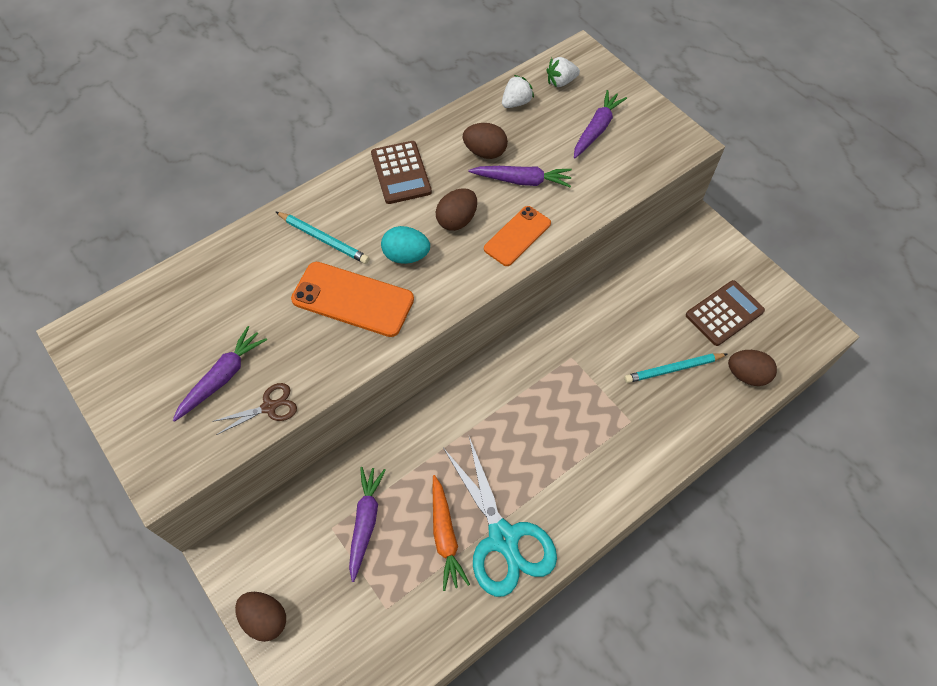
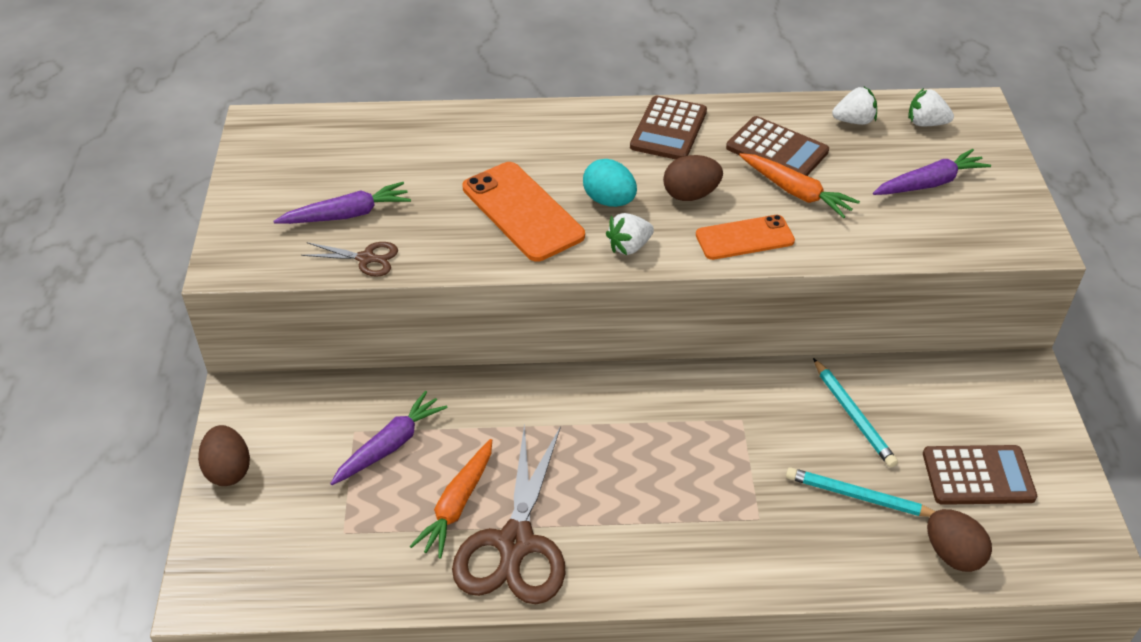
camera: 35 degrees right, 15 degrees down
turquoise pencil [276,212,370,264] -> turquoise pencil moved to [813,358,898,468]
turquoise scissors [443,437,557,597] -> brown scissors [452,423,565,604]
brown egg [463,123,508,159] -> brown calculator [726,116,829,176]
purple carrot [469,166,572,188] -> orange carrot [739,153,860,218]
none -> white strawberry [606,213,654,255]

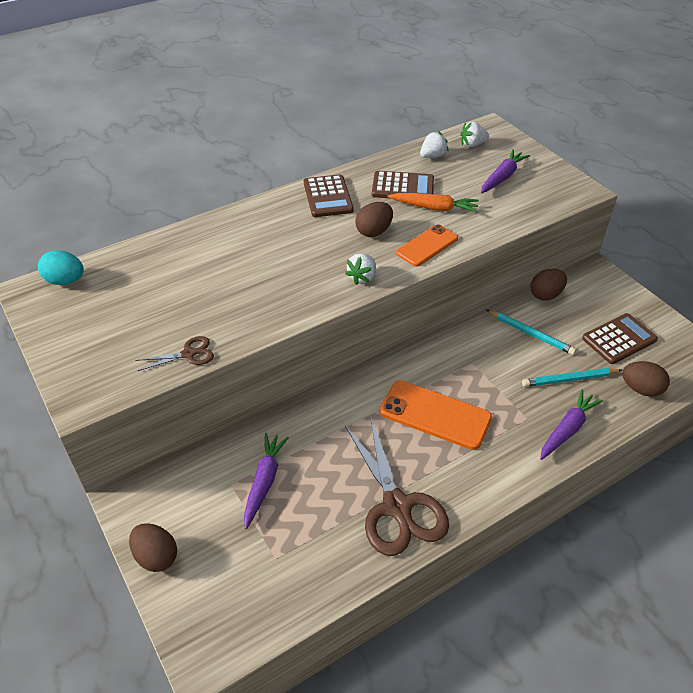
camera: 30 degrees left, 0 degrees up
purple carrot [274,182,411,224] -> purple carrot moved to [540,389,603,460]
orange carrot [410,439,492,559] -> none
orange phone [462,162,585,262] -> orange phone moved to [380,380,492,450]
turquoise egg [583,159,637,207] -> turquoise egg moved to [38,250,84,285]
none -> brown egg [531,269,567,301]

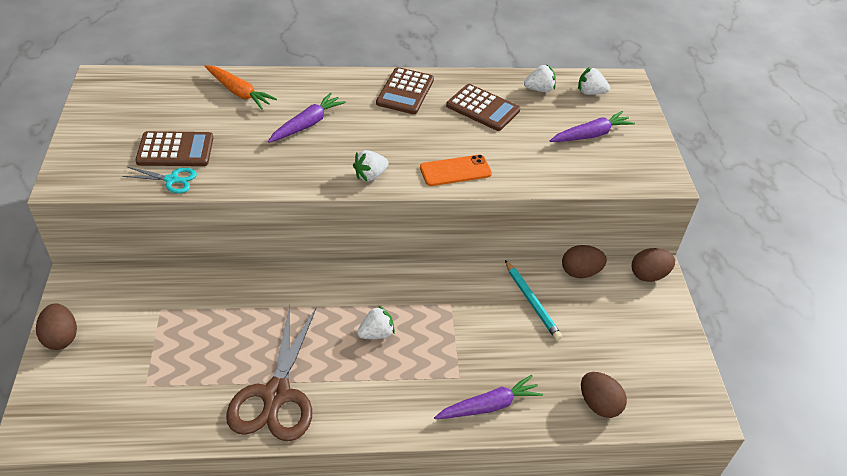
camera: 25 degrees right, 0 degrees up
turquoise egg [38,250,84,285] -> none
brown scissors [135,336,214,371] -> turquoise scissors [122,167,197,193]
purple carrot [244,433,289,529] -> purple carrot moved to [268,93,346,143]
brown egg [355,202,393,237] -> brown egg moved to [632,248,675,282]
orange phone [380,380,492,450] -> white strawberry [357,305,395,339]
orange carrot [387,193,479,213] -> orange carrot moved to [205,65,277,110]
turquoise pencil [522,368,622,387] -> none
brown calculator [582,313,658,364] -> brown calculator moved to [135,131,213,166]

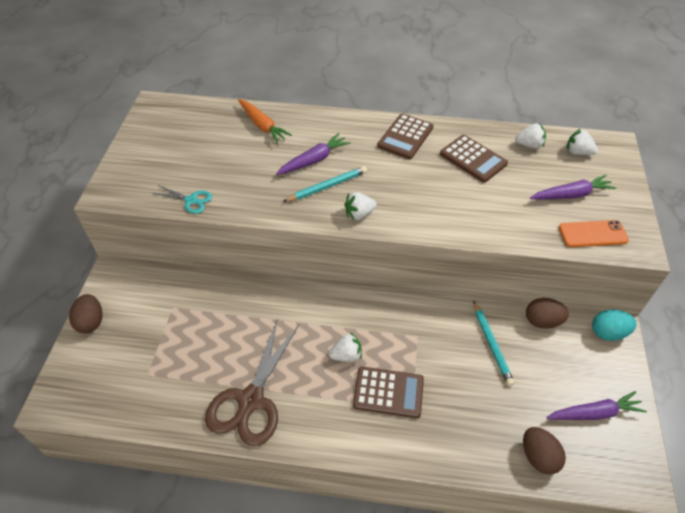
camera: 15 degrees right, 5 degrees up
brown calculator [135,131,213,166] -> brown calculator moved to [353,367,424,418]
orange phone [420,155,492,186] -> orange phone moved to [559,220,629,247]
purple carrot [434,375,543,419] -> purple carrot moved to [546,391,647,420]
brown egg [632,248,675,282] -> turquoise egg [592,309,637,341]
none -> turquoise pencil [283,166,367,202]

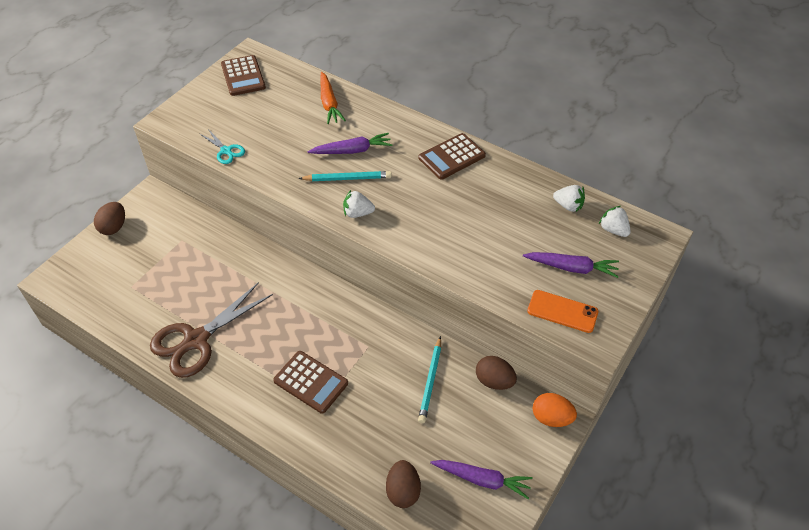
camera: 25 degrees right, 0 degrees up
white strawberry [329,333,362,362] -> none
brown calculator [440,135,508,183] -> brown calculator moved to [221,55,266,96]
turquoise egg [592,309,637,341] -> orange egg [533,393,577,427]

